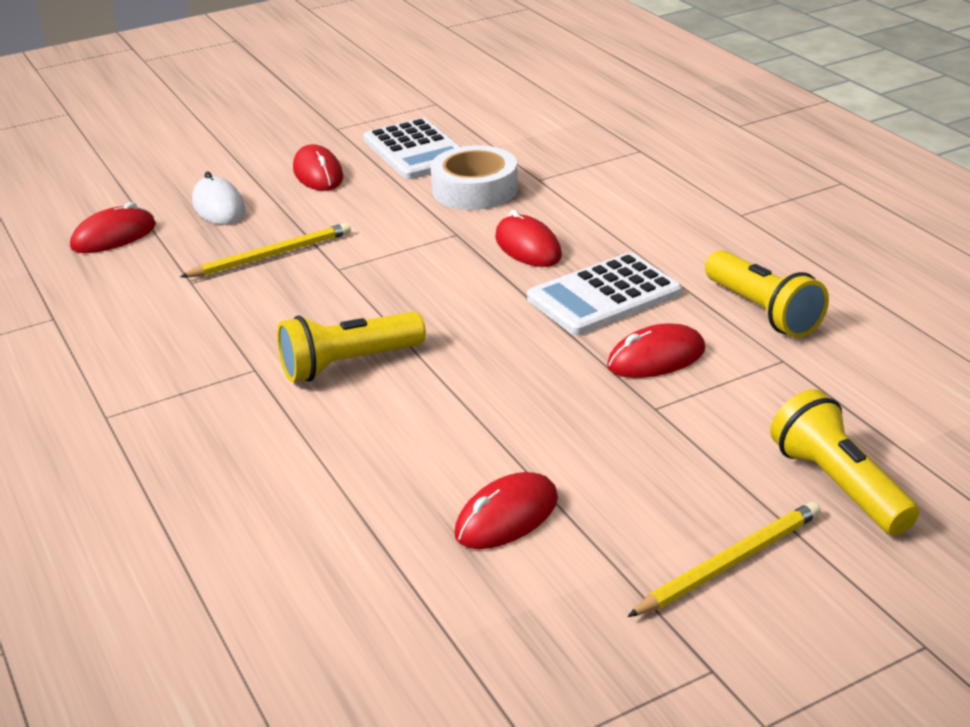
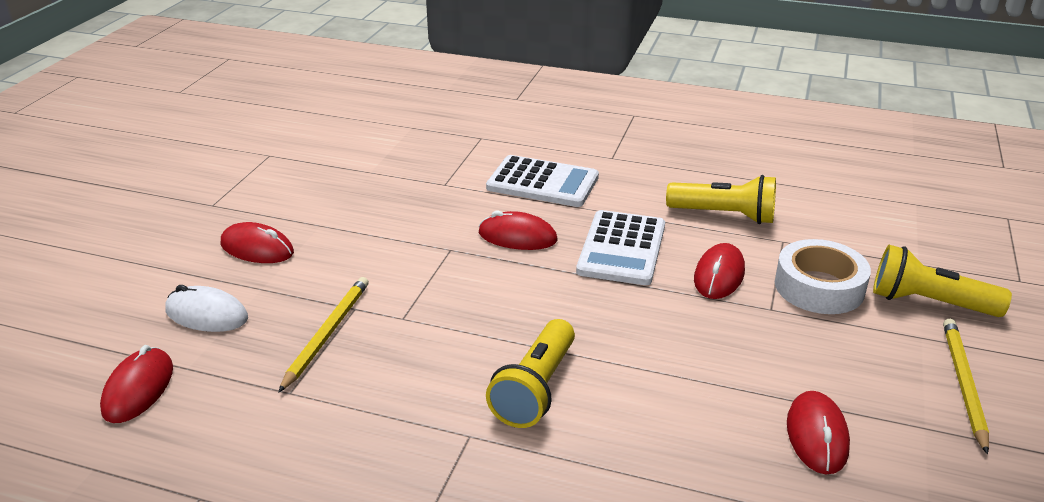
camera: 45 degrees left, 0 degrees up
white calculator [364,118,460,180] -> white calculator moved to [486,155,599,207]
white tape [431,145,518,210] -> white tape moved to [775,239,871,314]

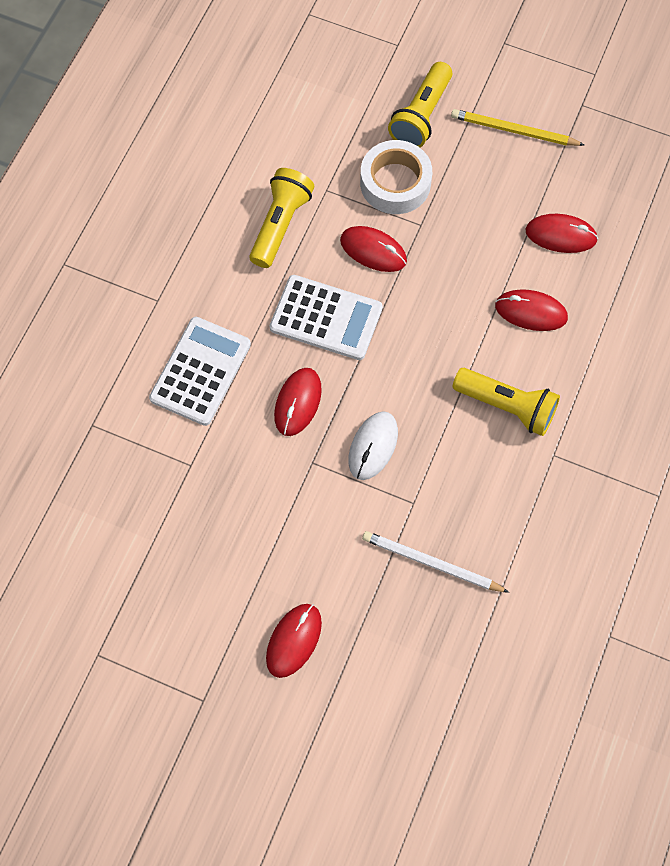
camera: 85 degrees left, 35 degrees up
red mouse [100,345,173,423] -> red mouse moved to [495,289,568,331]
white mouse [165,285,248,332] -> white mouse moved to [348,411,398,480]
yellow pencil [278,277,369,393] -> white pencil [362,531,509,593]

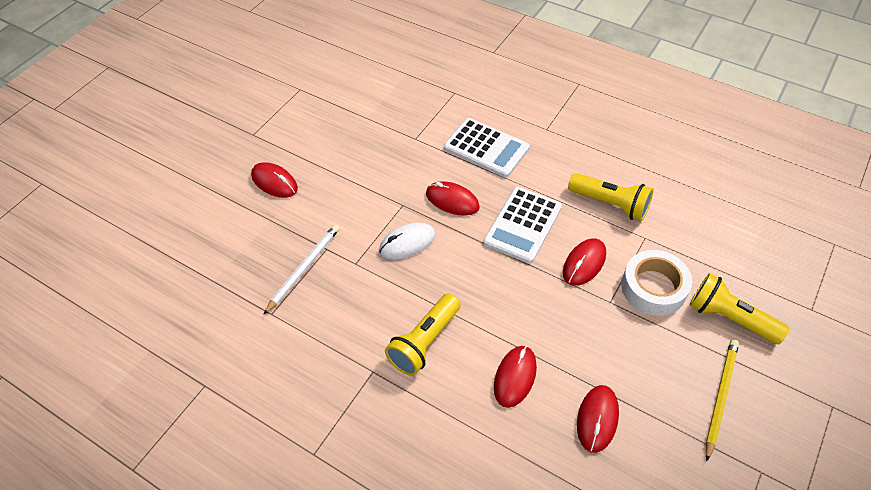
camera: 100 degrees right, 15 degrees down
white mouse [348,411,398,480] -> white mouse turned 60 degrees counterclockwise [379,223,436,259]

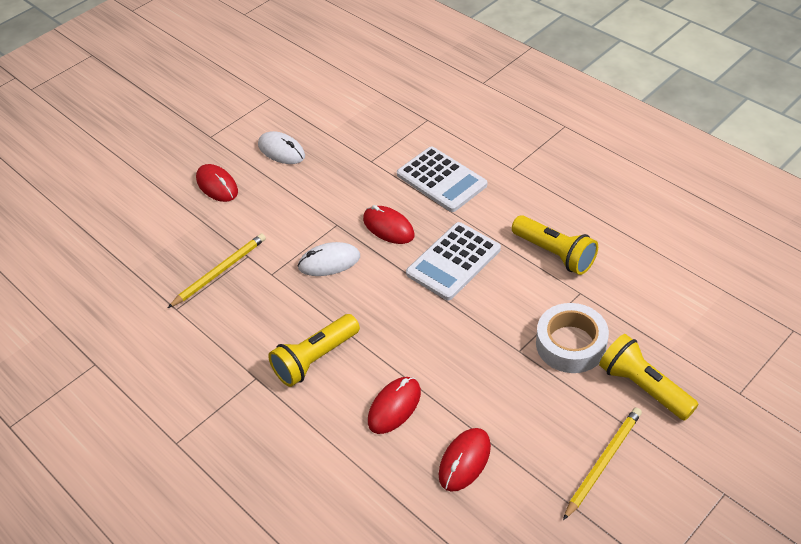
camera: 15 degrees right, 5 degrees down
white pencil [263,225,340,315] -> yellow pencil [168,233,266,308]
red mouse [563,238,606,286] -> none
none -> white mouse [258,131,305,164]

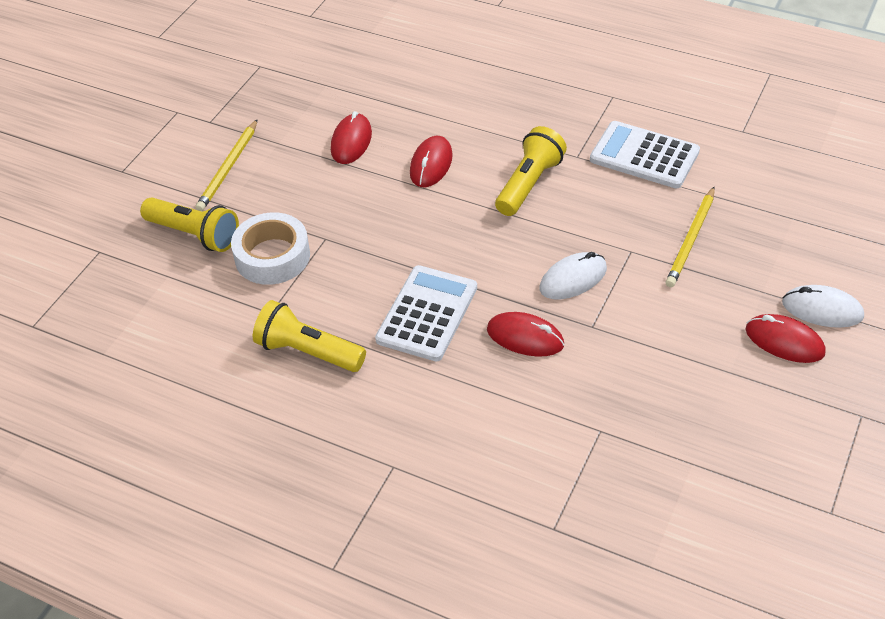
camera: 160 degrees right, 0 degrees up
white mouse [258,131,305,164] -> white mouse moved to [782,285,864,328]
white calculator [397,147,487,212] -> white calculator moved to [590,121,700,188]

